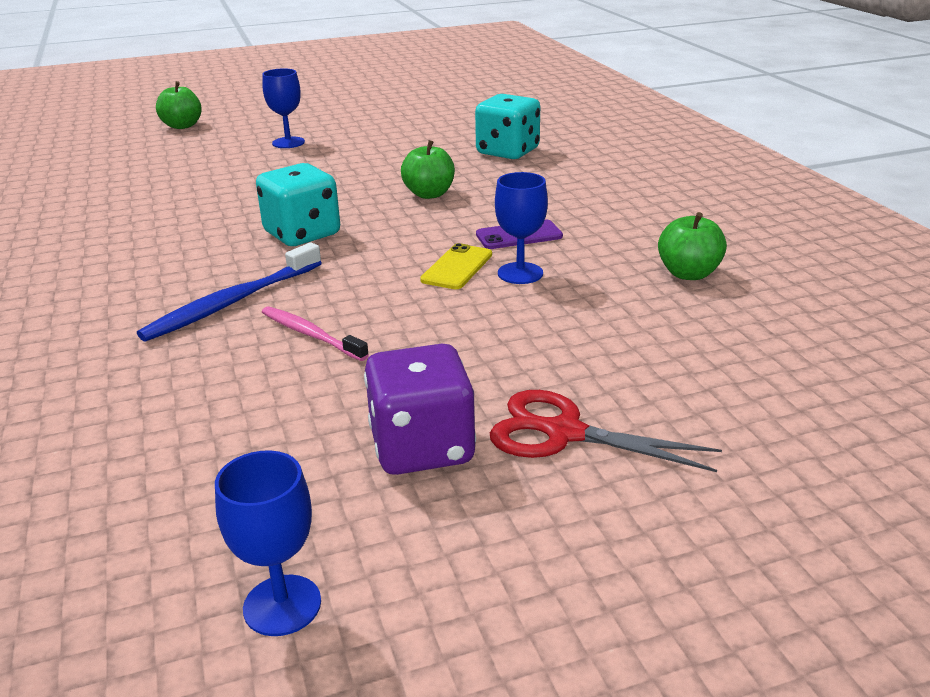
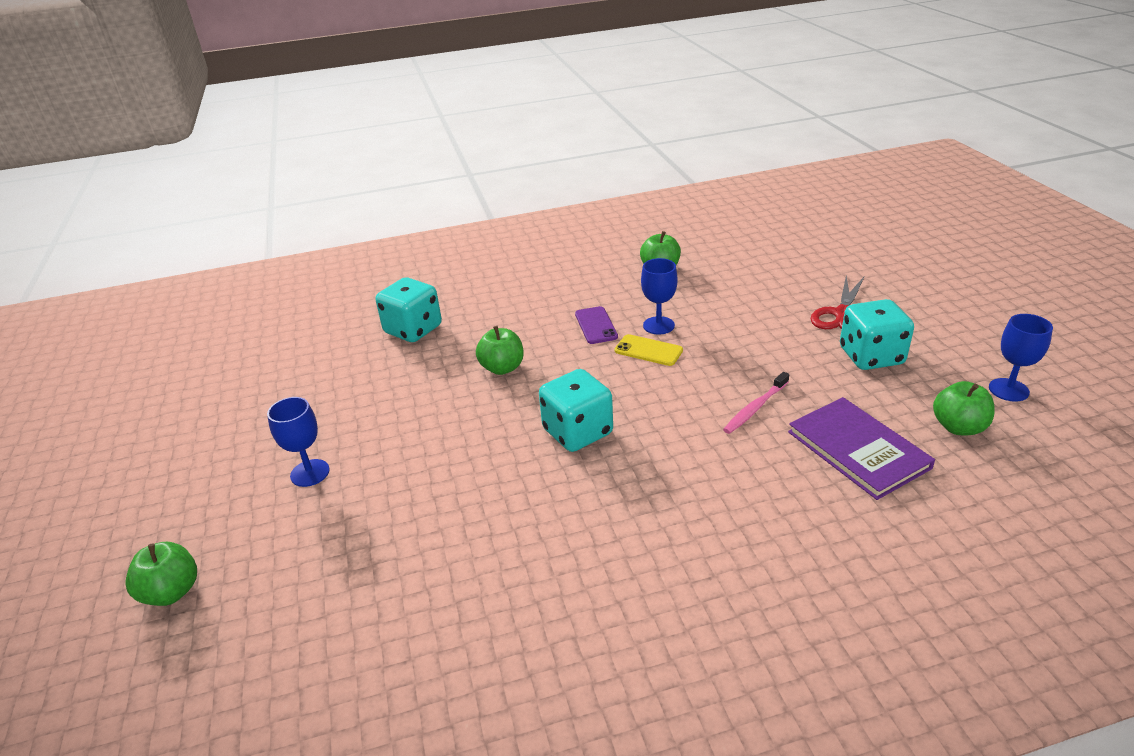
camera: 85 degrees left, 5 degrees up
blue toothbrush [137,242,322,342] -> none
purple dice [364,344,476,475] -> turquoise dice [840,299,914,370]
none -> purple book [788,397,935,500]
none -> green apple [933,381,995,435]

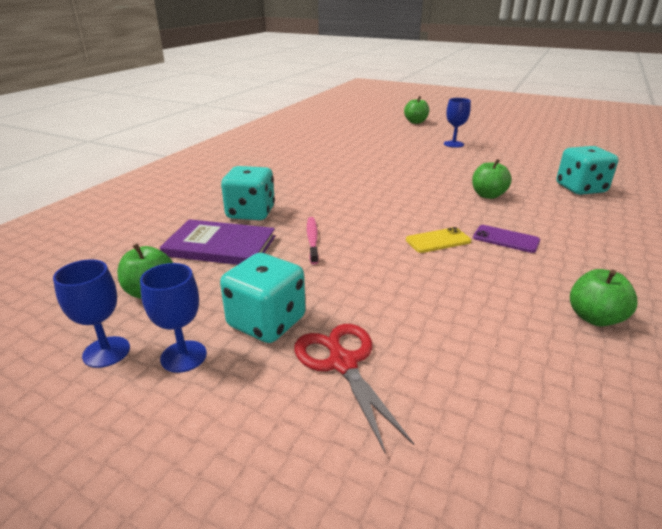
camera: 130 degrees right, 5 degrees down
turquoise dice [539,369,613,452] -> turquoise dice moved to [221,166,275,220]
blue goblet [641,258,678,335] -> blue goblet moved to [140,263,207,373]

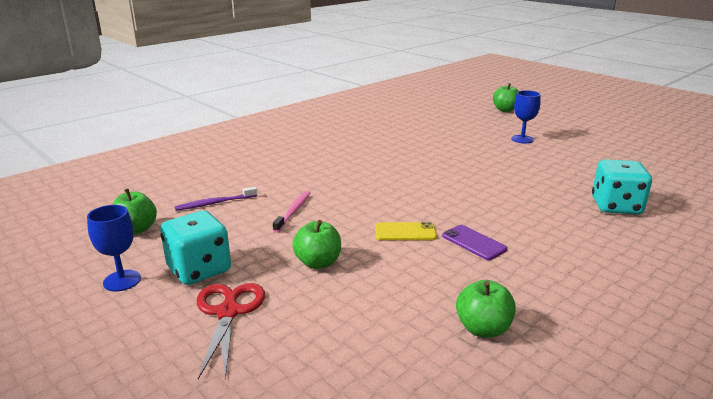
camera: 20 degrees right, 5 degrees down
blue goblet [53,259,130,368] -> none
purple book [160,219,275,265] -> purple toothbrush [174,186,257,211]
turquoise dice [221,166,275,220] -> none
green apple [472,159,512,199] -> green apple moved to [292,220,341,269]

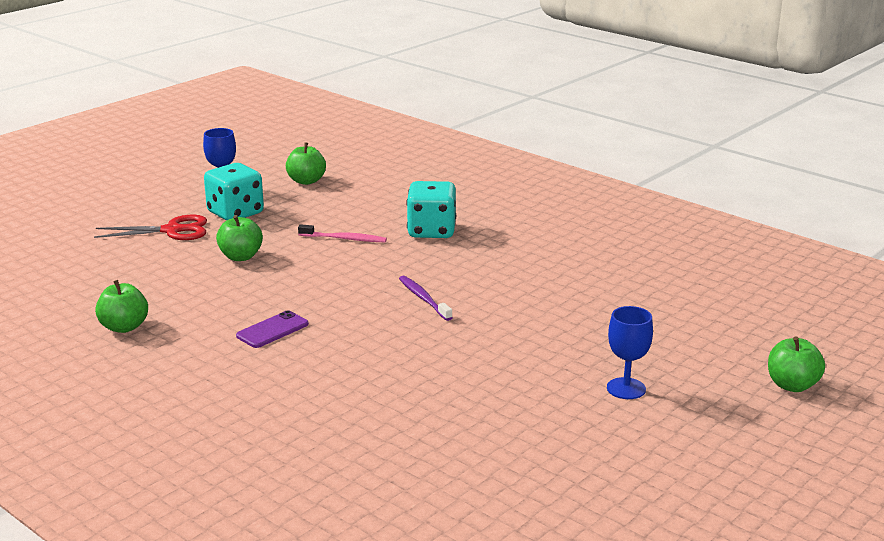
camera: 85 degrees right, 0 degrees up
purple toothbrush [174,186,257,211] -> purple toothbrush moved to [399,276,453,321]
yellow phone [375,222,437,240] -> none
turquoise dice [592,159,652,214] -> turquoise dice moved to [406,181,456,238]

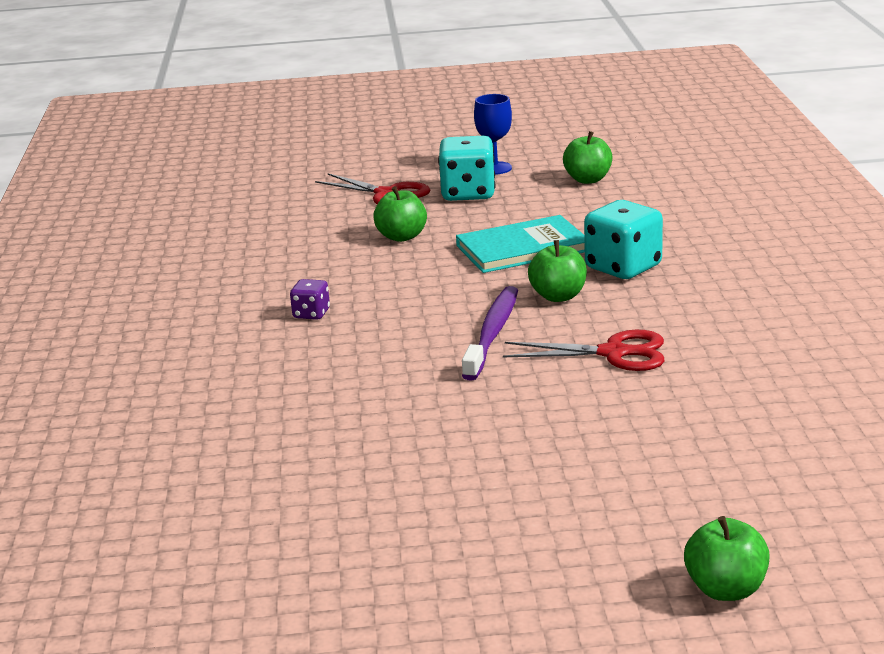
camera: 45 degrees right, 0 degrees up
green apple [95,280,148,333] -> green apple moved to [528,240,587,302]
purple phone [236,310,309,348] -> purple dice [290,279,330,320]
pink toothbrush [298,224,387,242] -> turquoise book [456,215,585,273]
purple toothbrush [399,276,453,321] -> purple toothbrush [462,286,518,380], size x1.52
blue goblet [607,306,653,399] -> none
none -> red scissors [503,330,665,371]

